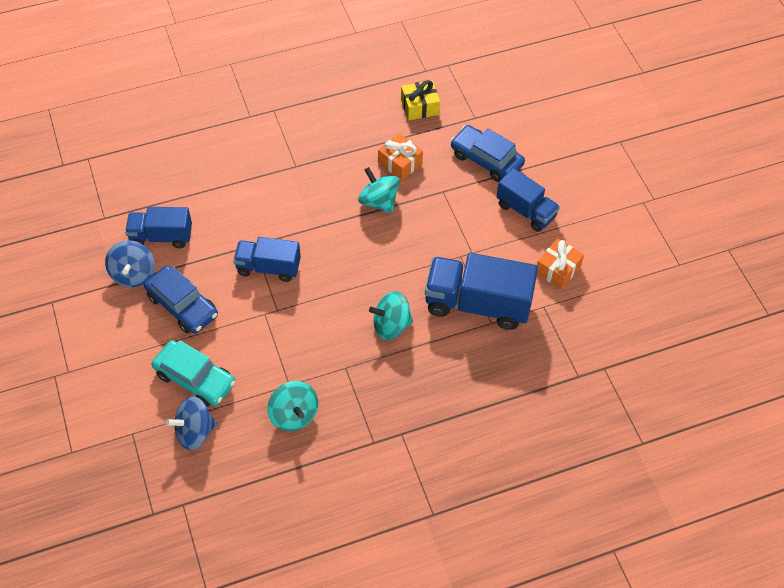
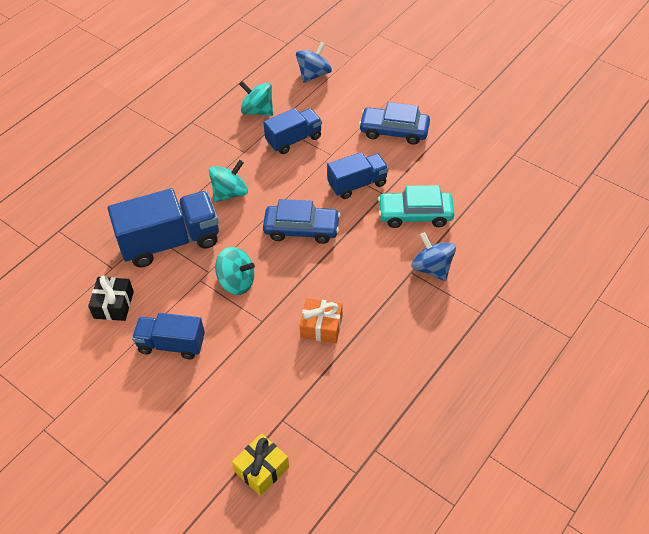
camera: 150 degrees right, 5 degrees down
blue spinning top [105,240,155,287] -> blue spinning top moved to [412,232,456,281]
blue truck [125,207,192,248] -> blue truck moved to [263,108,322,154]
turquoise car [152,340,235,407] -> turquoise car moved to [378,185,454,228]
turquoise spinning top [358,167,400,213] -> turquoise spinning top moved to [215,247,255,295]
yellow gift [401,80,440,120] -> yellow gift moved to [232,433,289,496]
blue car [450,125,525,182] -> blue car moved to [263,199,340,244]
orange gift [537,238,584,290] -> black gift [88,275,134,321]

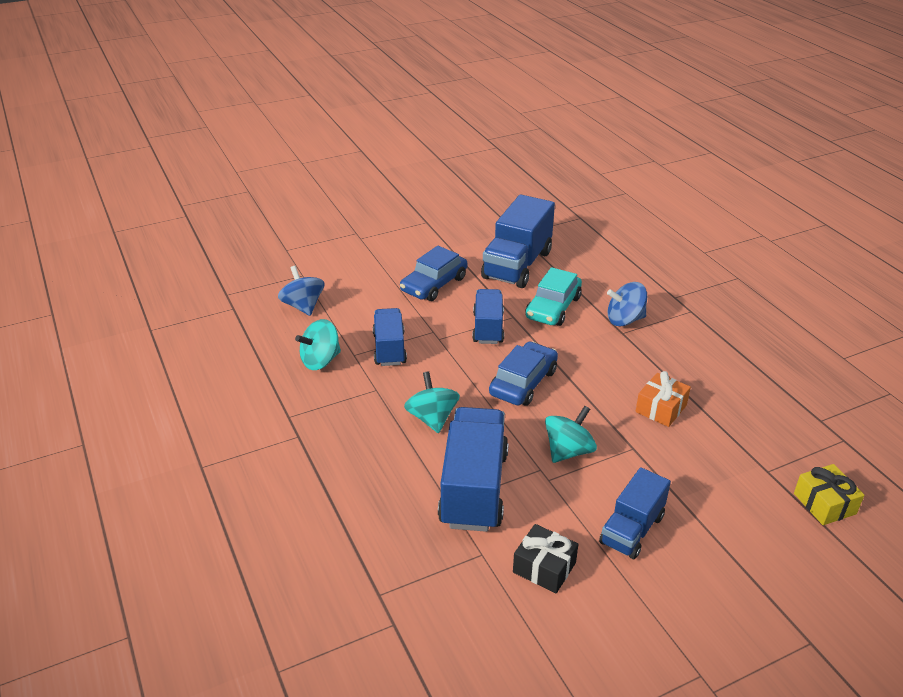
camera: 65 degrees left, 15 degrees down
none -> blue truck [481,195,555,288]

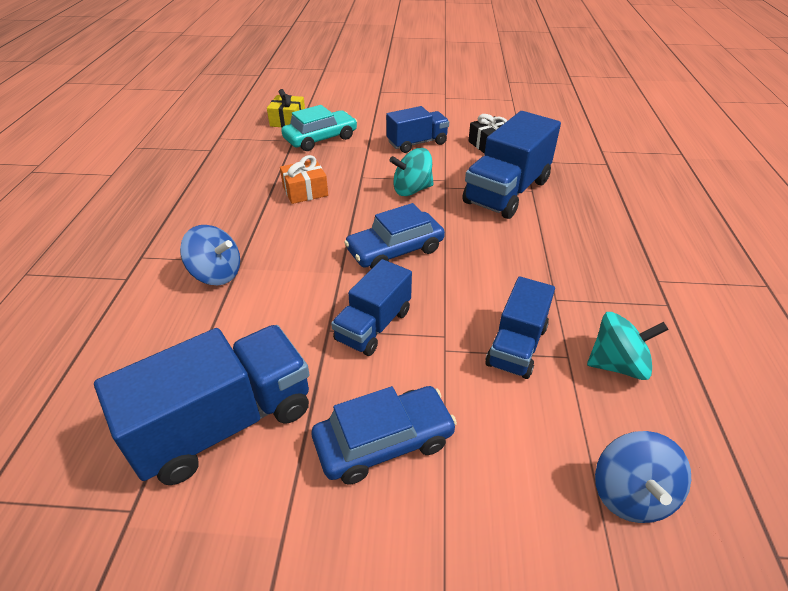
camera: 150 degrees left, 5 degrees up
turquoise spinning top [404,371,460,433] -> none
turquoise car [525,267,582,326] -> turquoise car moved to [281,105,357,151]

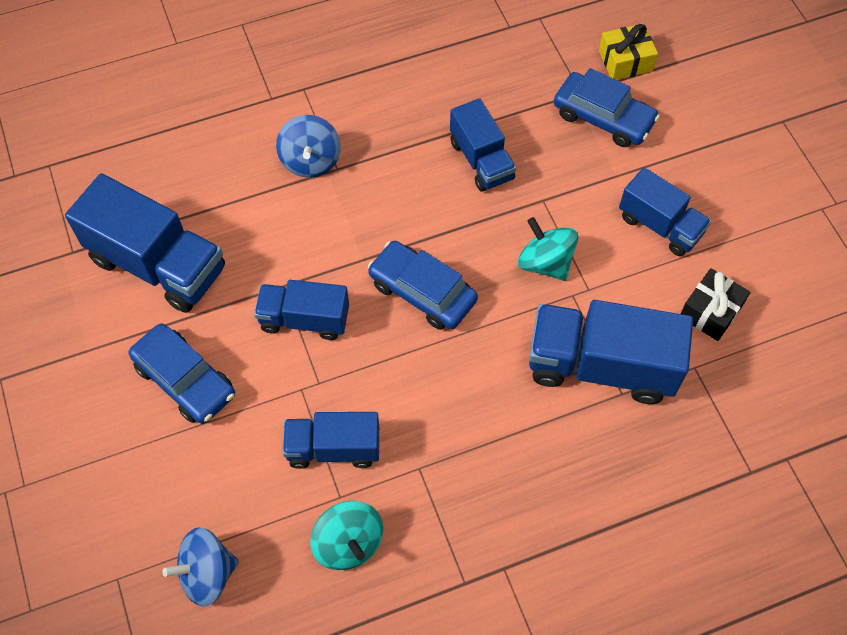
camera: 65 degrees right, 20 degrees up
orange gift [280,155,328,204] -> blue truck [450,98,516,191]
turquoise car [281,105,357,151] -> blue car [554,68,660,147]

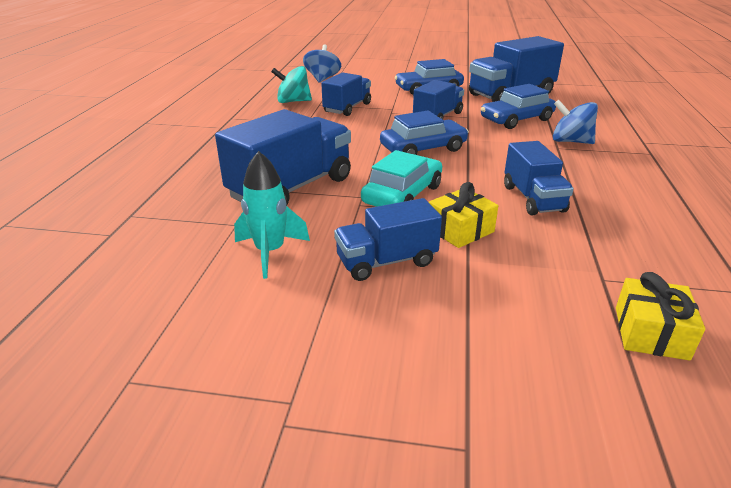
camera: 120 degrees right, 30 degrees down
blue truck [450,98,516,191] -> blue truck turned 105 degrees counterclockwise [504,141,574,216]
turquoise spinning top [518,217,579,281] -> turquoise car [361,150,442,207]
blue car [554,68,660,147] -> blue car moved to [481,84,556,129]
black gift [680,268,750,341] -> turquoise rocket [234,151,310,279]
none -> yellow gift [429,182,499,248]

